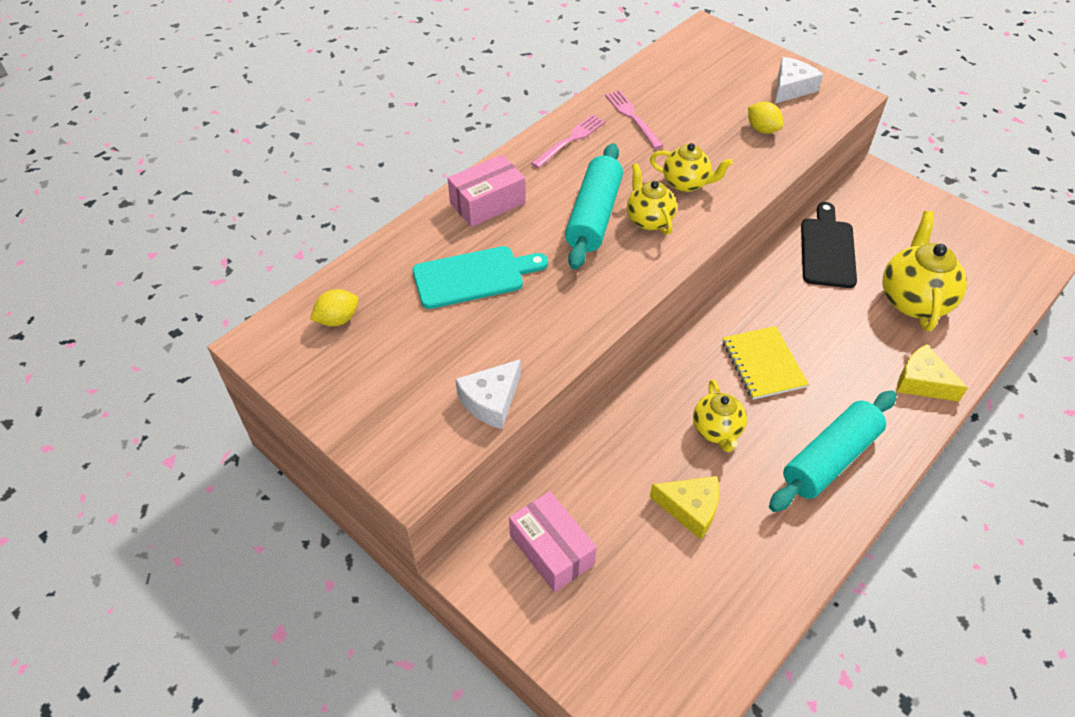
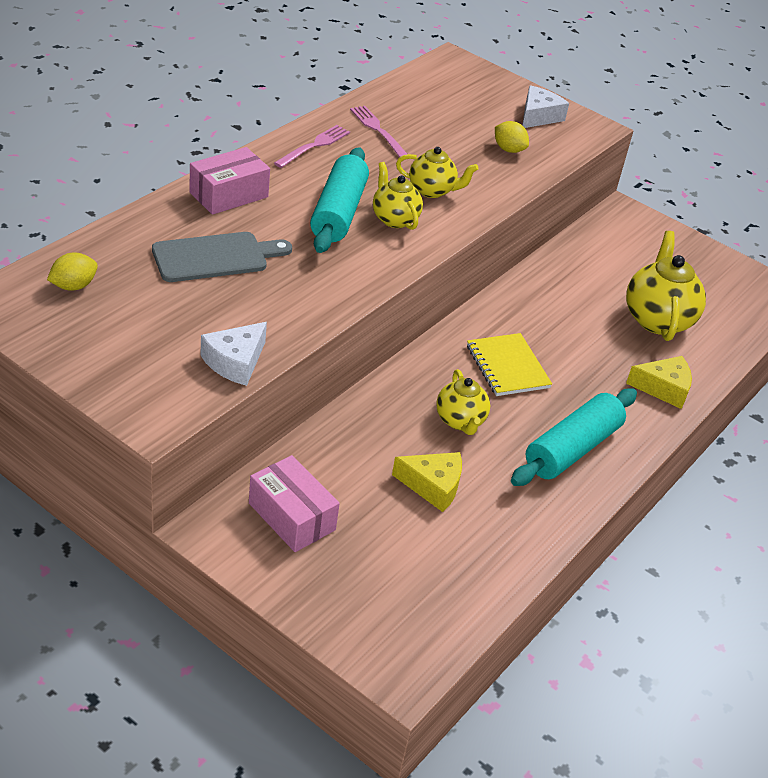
camera: 10 degrees left, 10 degrees down
turquoise cutting board [413,246,548,309] -> grey cutting board [152,232,292,282]
black cutting board [801,202,857,288] -> none
yellow cheese [897,344,968,402] -> yellow cheese turned 150 degrees clockwise [626,356,692,409]

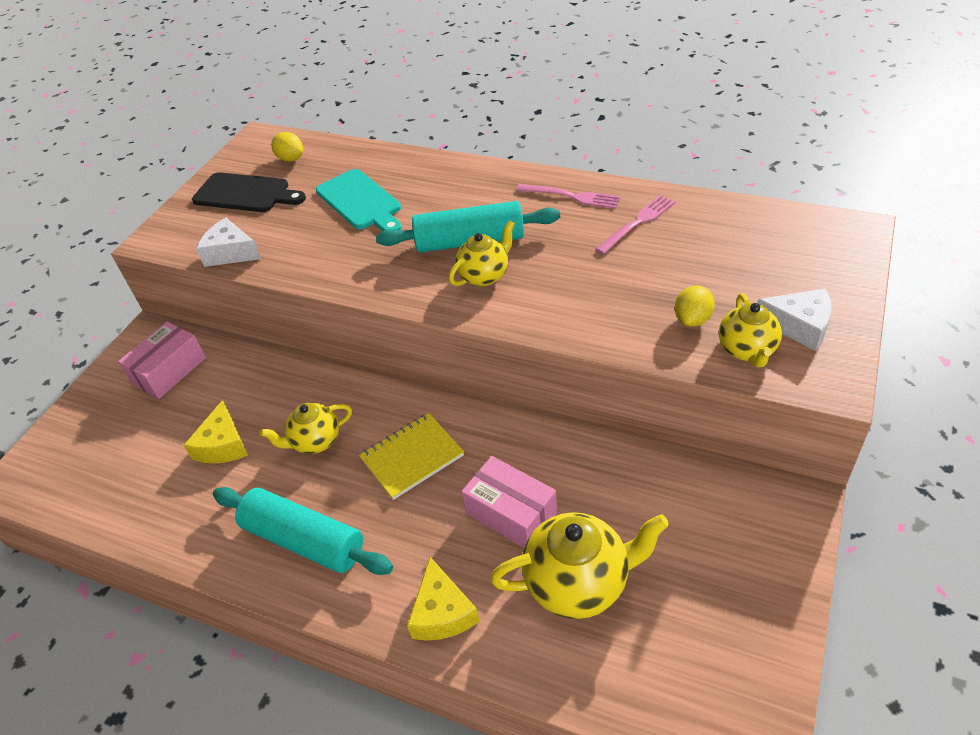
camera: 85 degrees right, 5 degrees up
grey cutting board [152,232,292,282] -> turquoise cutting board [316,169,402,231]
pink box [189,147,270,215] -> pink box moved to [461,456,557,548]
yellow teapot [396,147,479,198] -> yellow teapot moved to [719,293,782,367]
none -> black cutting board [192,172,306,212]

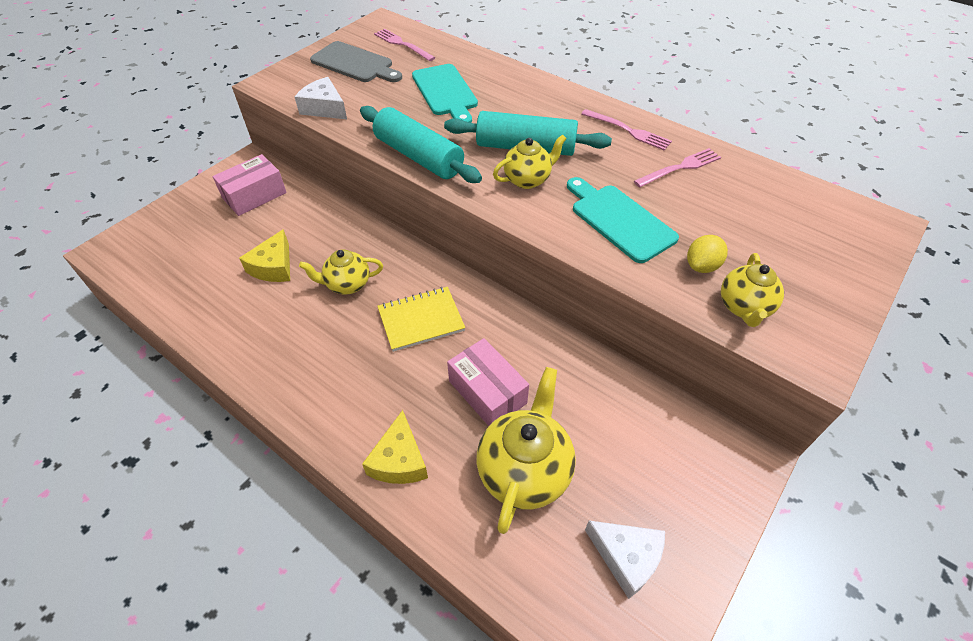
camera: 10 degrees right, 5 degrees up
black cutting board [192,172,306,212] -> grey cutting board [310,41,402,82]
turquoise rolling pin [213,487,393,575] -> turquoise rolling pin moved to [360,106,482,183]
yellow lemon [271,132,303,162] -> pink fork [374,29,435,61]
yellow teapot [490,512,669,619] -> yellow teapot turned 75 degrees counterclockwise [477,367,576,534]
white cheese [757,288,832,351] -> white cheese moved to [585,521,665,599]
none -> turquoise cutting board [567,177,679,263]

